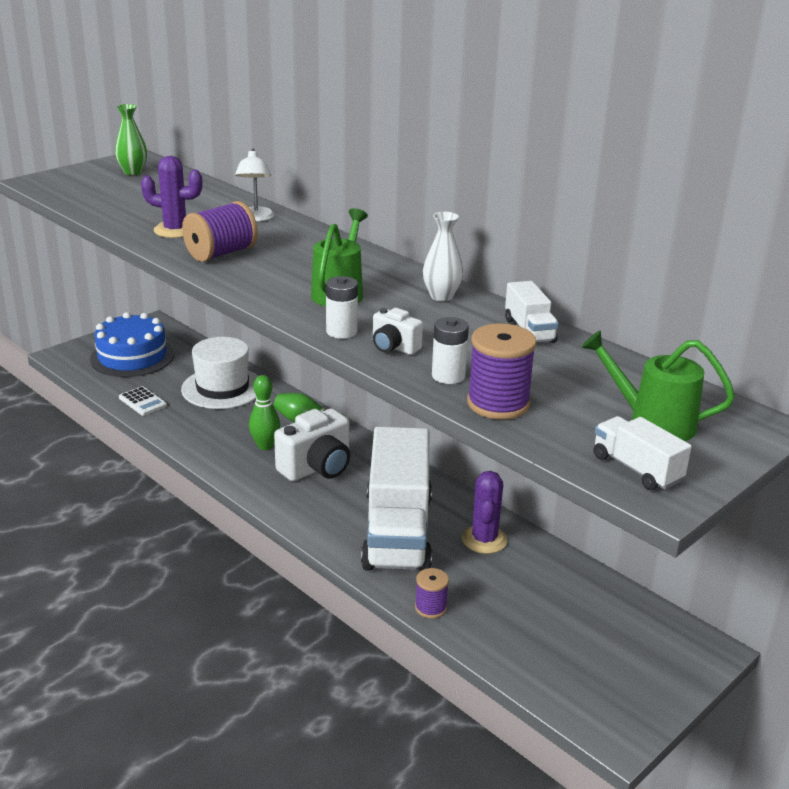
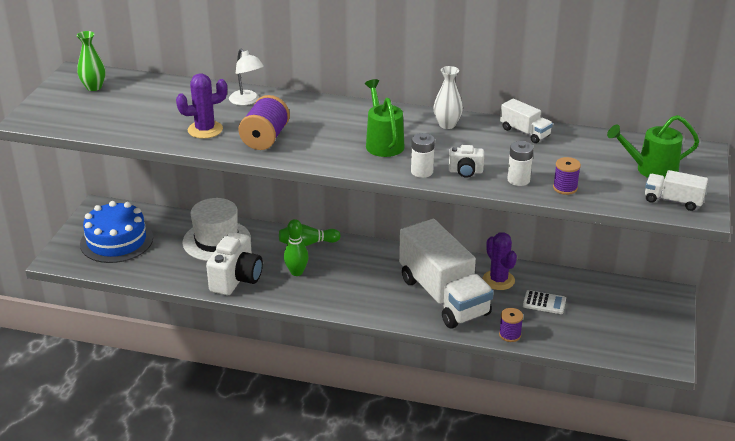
camera: 30 degrees left, 5 degrees up
white calculator [119,386,167,416] -> white calculator moved to [523,290,566,314]
white camera [274,408,350,481] -> white camera moved to [206,232,263,295]
purple spool [467,323,537,420] -> purple spool [553,157,581,195], size x0.60

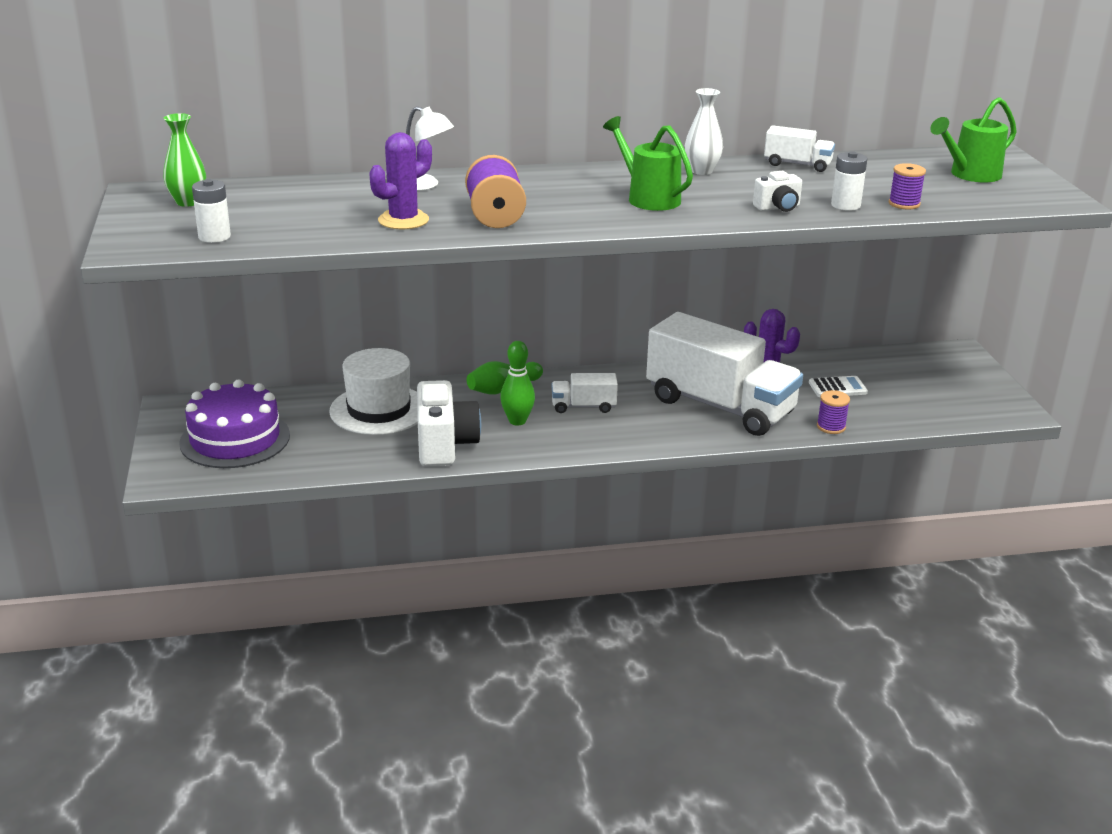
camera: 25 degrees left, 5 degrees down
blue cake [80,201,153,263] -> purple cake [179,379,290,468]
white battery [411,133,435,178] -> white battery moved to [192,179,231,243]
white truck [645,170,708,211] -> white truck moved to [552,373,618,413]

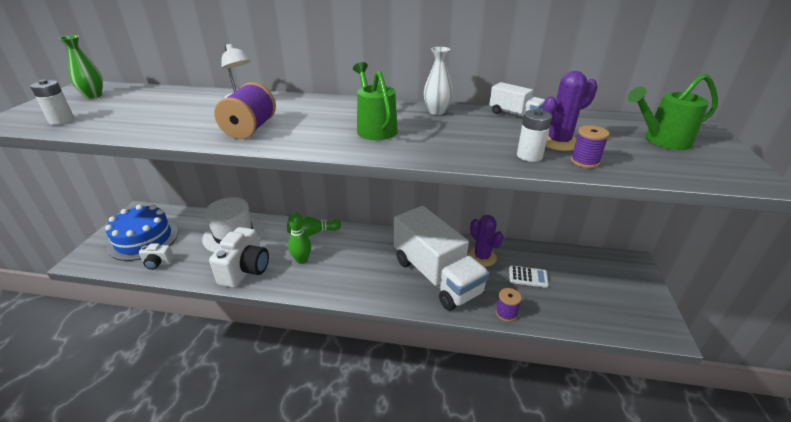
camera: 20 degrees right, 5 degrees up
purple cake [179,379,290,468] -> blue cake [105,204,178,261]
purple cactus [369,132,432,229] -> purple cactus moved to [542,71,598,151]
white truck [552,373,618,413] -> none
white camera [753,171,802,212] -> white camera moved to [139,243,174,270]

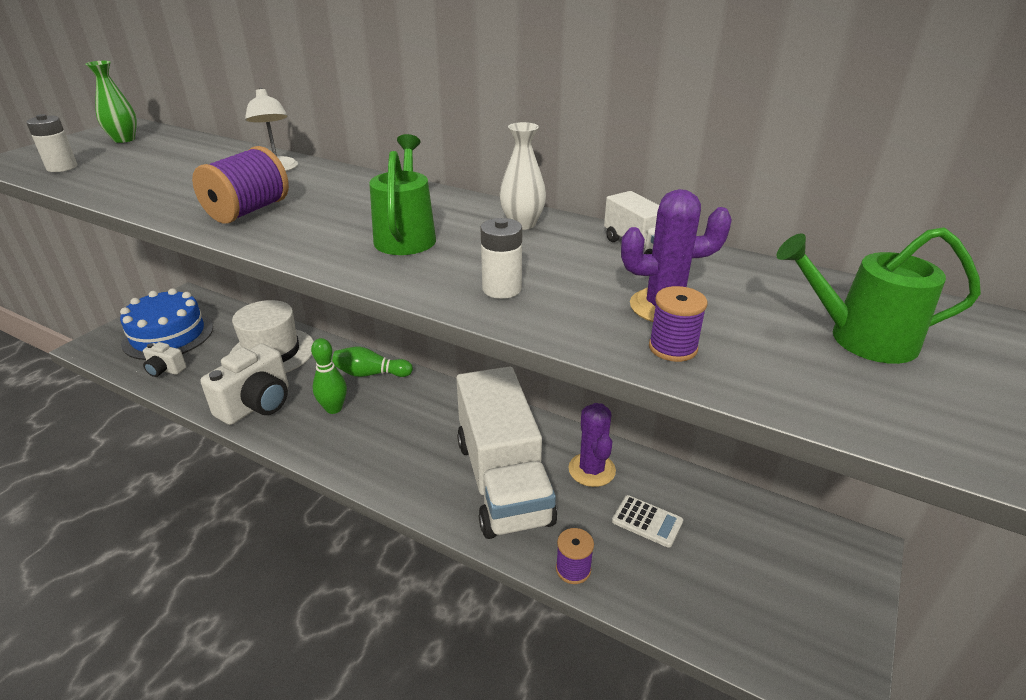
camera: 20 degrees right, 0 degrees up
white battery [517,109,552,162] -> white battery moved to [480,218,522,299]

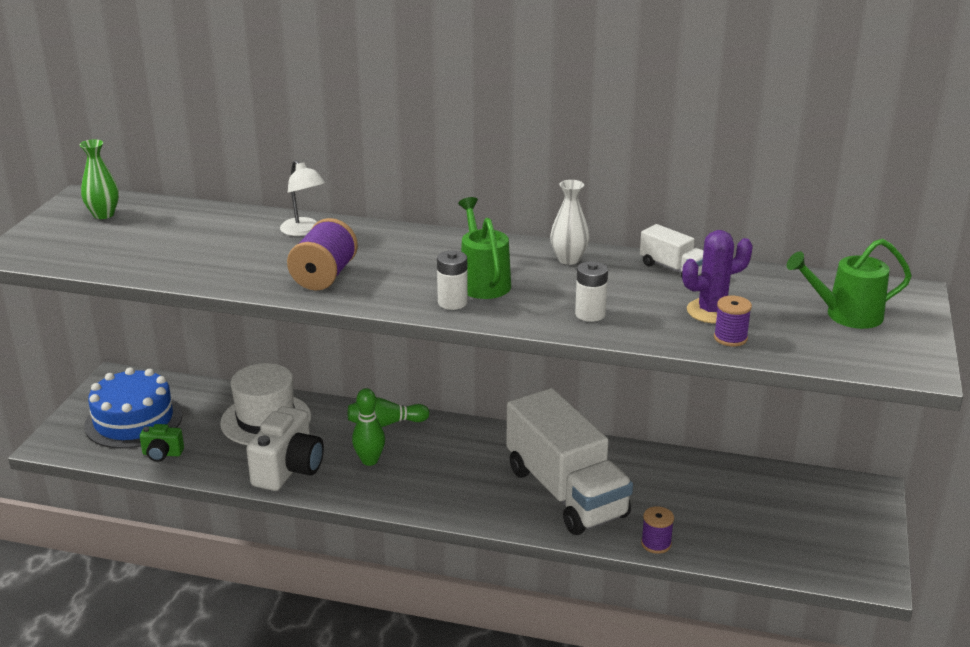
camera: 15 degrees left, 5 degrees down
white battery [26,114,77,172] -> white battery moved to [437,250,468,310]
white camera [143,342,186,377] -> green camera [140,424,184,462]
purple cactus [568,403,616,487] -> none
white calculator [612,495,683,548] -> none

